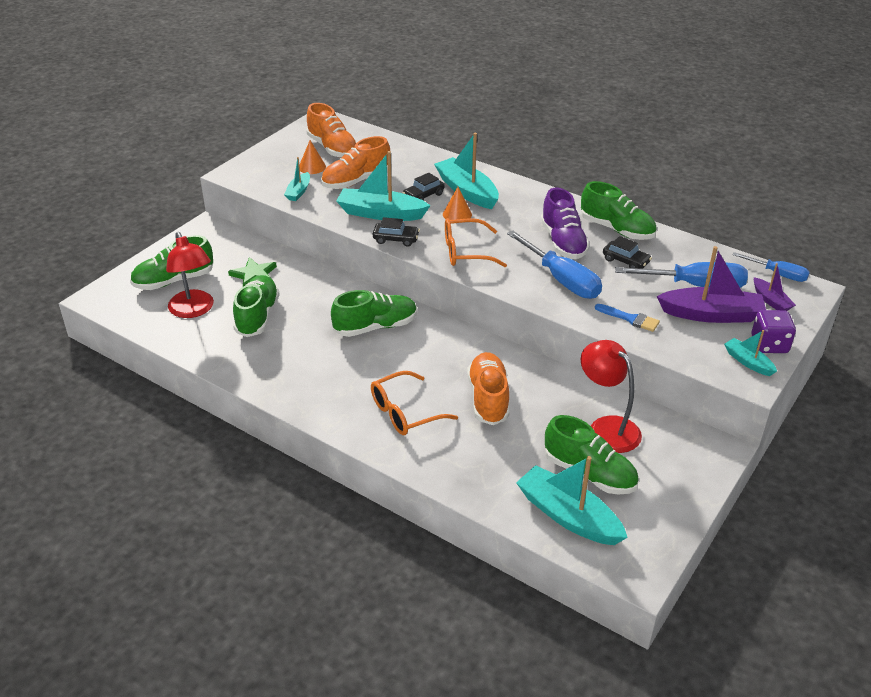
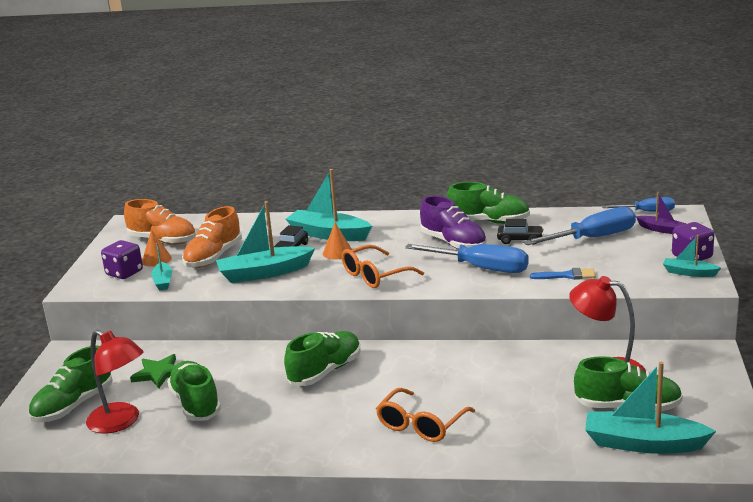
camera: 25 degrees left, 15 degrees down
black car [373,217,420,247] -> none
orange shoe [467,352,510,425] -> none
purple boat [656,246,766,323] -> none
none -> purple dice [101,240,143,279]

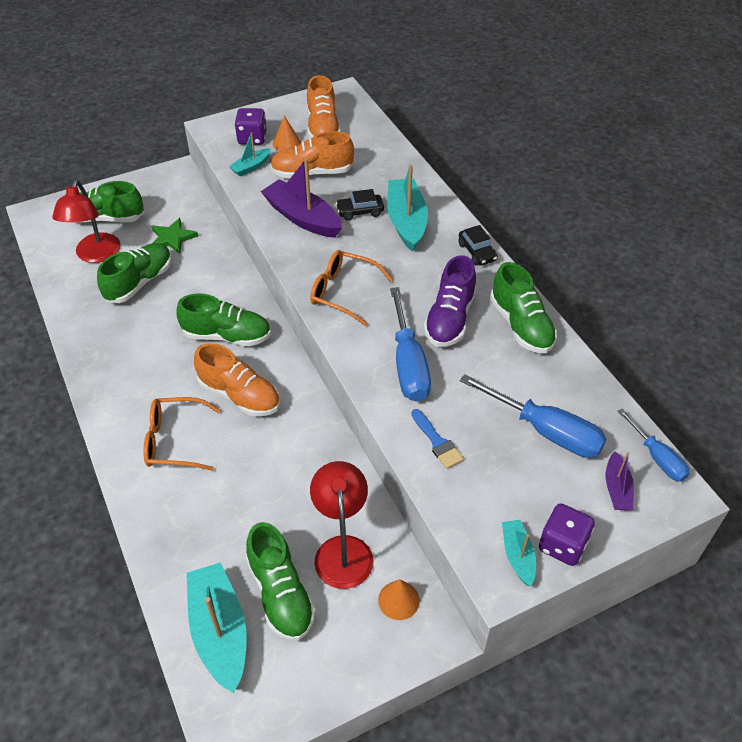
camera: 55 degrees right, 25 degrees up
turquoise boat [216,201,315,283] -> purple boat [261,158,342,238]
orange cone [323,223,352,259] -> orange cone moved to [378,579,420,620]
black car [497,219,544,245] -> black car moved to [458,225,498,266]
none -> orange shoe [194,343,280,416]

